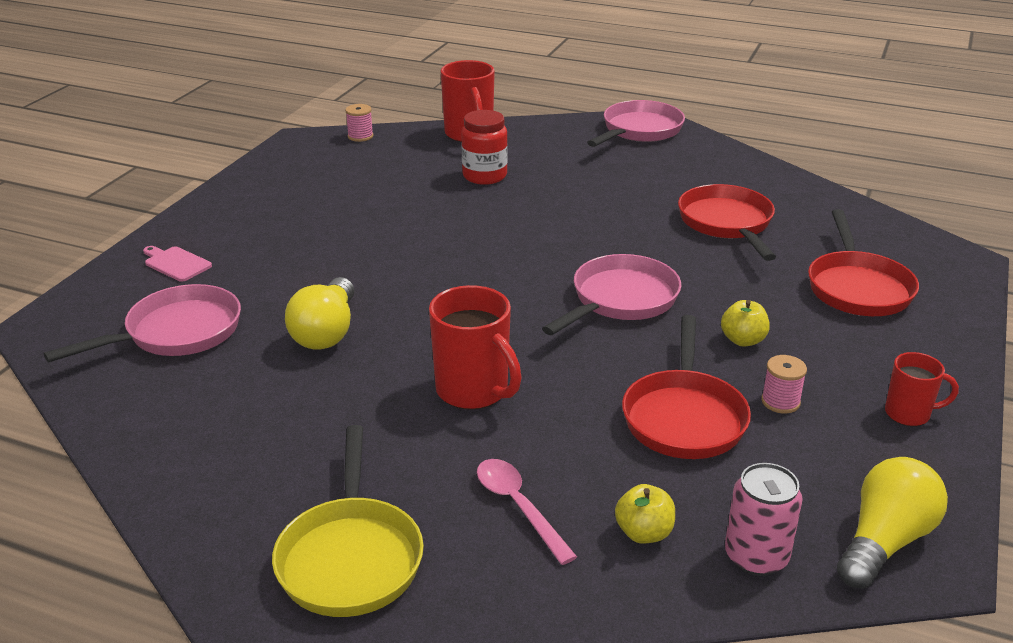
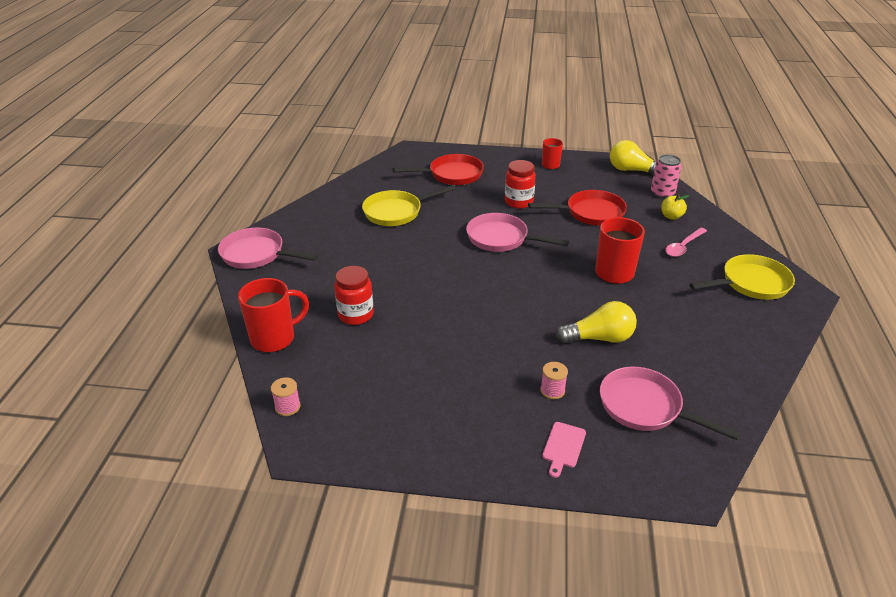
camera: 105 degrees left, 5 degrees up
red pan [678,184,776,261] -> yellow pan [362,185,456,226]
yellow apple [721,300,770,347] -> red jar [505,160,536,209]
pink spool [761,355,807,413] -> pink spool moved to [540,362,568,399]

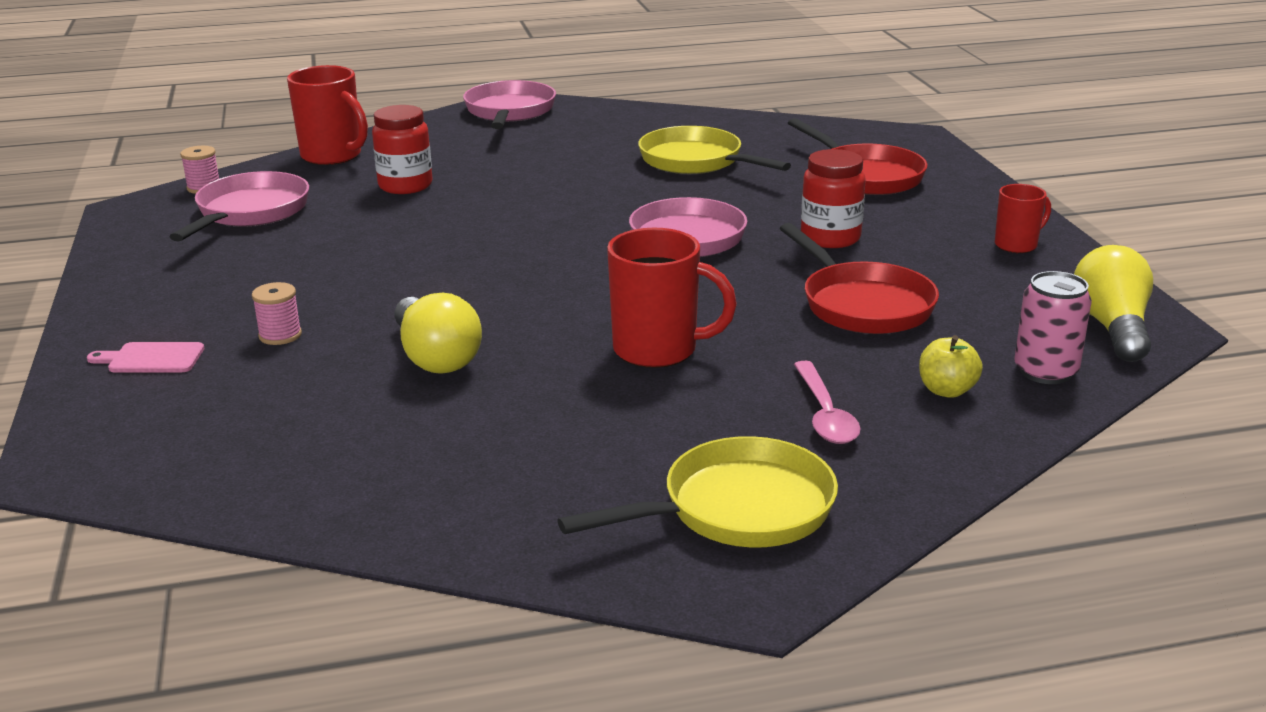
camera: 70 degrees right, 10 degrees down
pink pan [600,367,741,440] -> pink pan moved to [169,171,309,241]
pink spoon [665,228,707,257] -> pink spoon turned 120 degrees counterclockwise [794,361,861,444]
yellow pan [689,254,795,300] -> yellow pan turned 75 degrees counterclockwise [557,436,838,547]

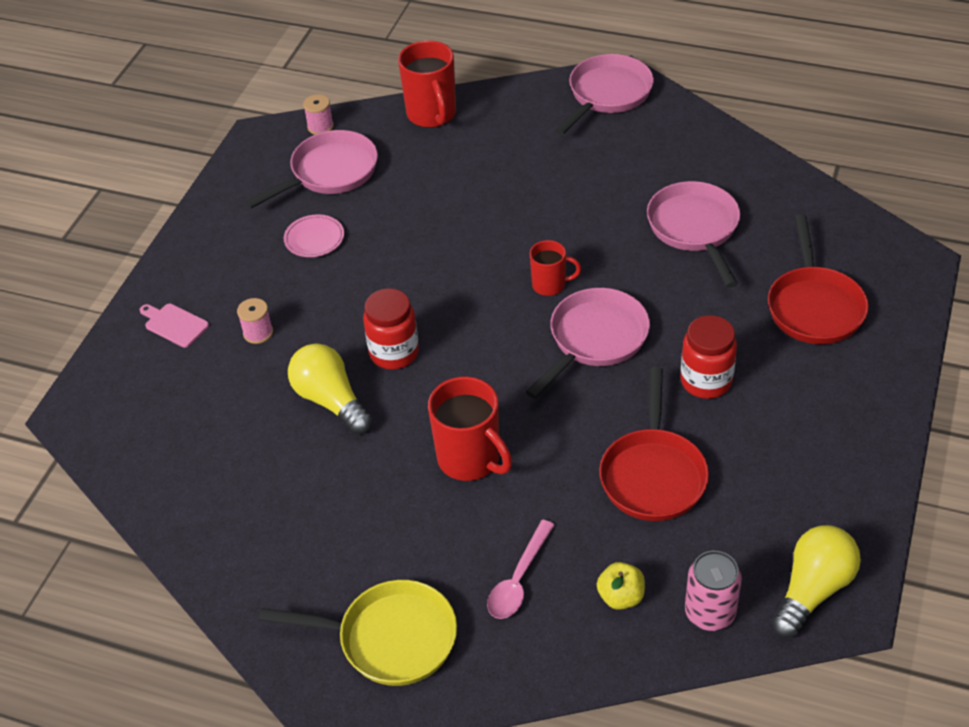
camera: 35 degrees right, 20 degrees up
red jar [372,105,433,194] -> red jar moved to [363,289,419,370]
yellow light bulb [394,293,482,374] -> yellow light bulb turned 135 degrees clockwise [288,344,373,434]
yellow pan [638,126,791,174] -> pink pan [647,181,740,288]
red mug [995,184,1051,253] -> red mug moved to [530,240,581,296]
none -> pink plate [284,214,344,257]

